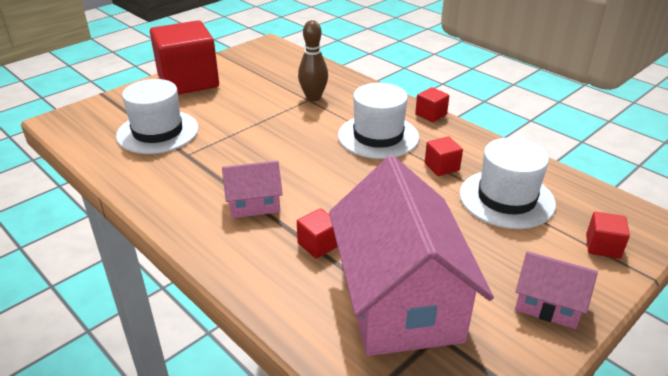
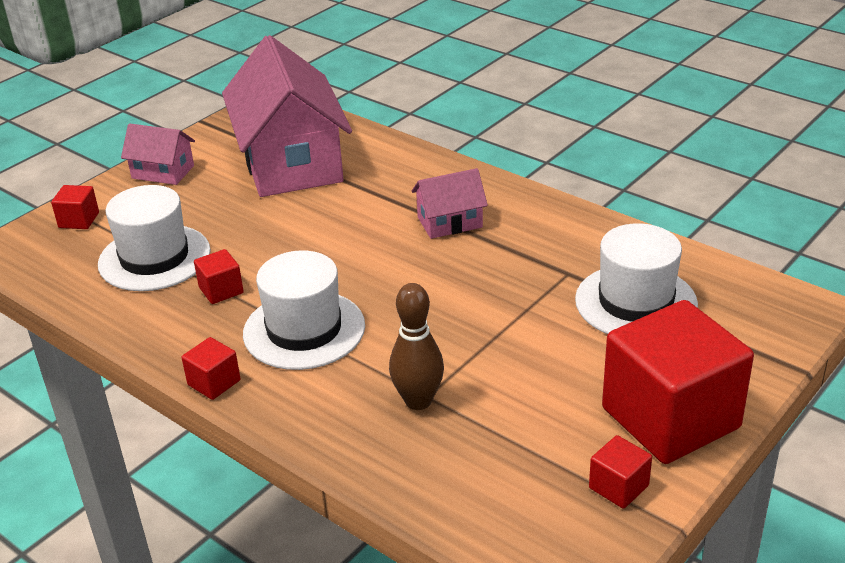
camera: 175 degrees right, 0 degrees up
red cube [297,208,338,259] -> red cube moved to [589,435,652,509]

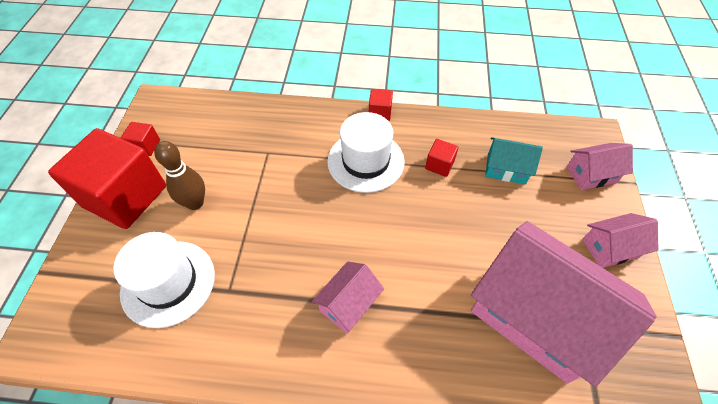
camera: 145 degrees right, 20 degrees up
red cube [51,185,99,229] -> pink house [567,143,633,190]
white hat [98,185,211,291] -> turquoise house [485,137,543,185]
brown bowling pin [389,283,444,410] -> brown bowling pin moved to [154,141,205,210]

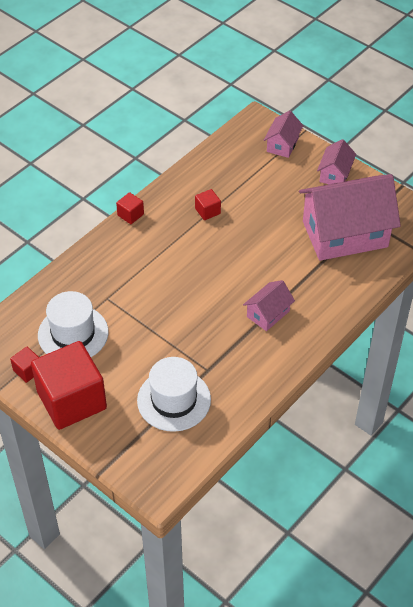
camera: 55 degrees left, 5 degrees down
brown bowling pin [154,141,205,210] -> none
pink house [312,261,384,334] -> pink house turned 60 degrees clockwise [243,280,295,331]
white hat [327,112,405,193] -> white hat moved to [38,291,108,357]
turquoise house [485,137,543,185] -> none

